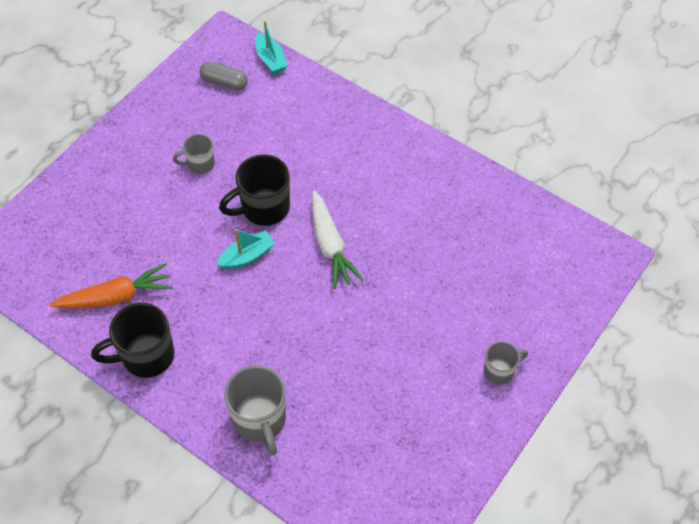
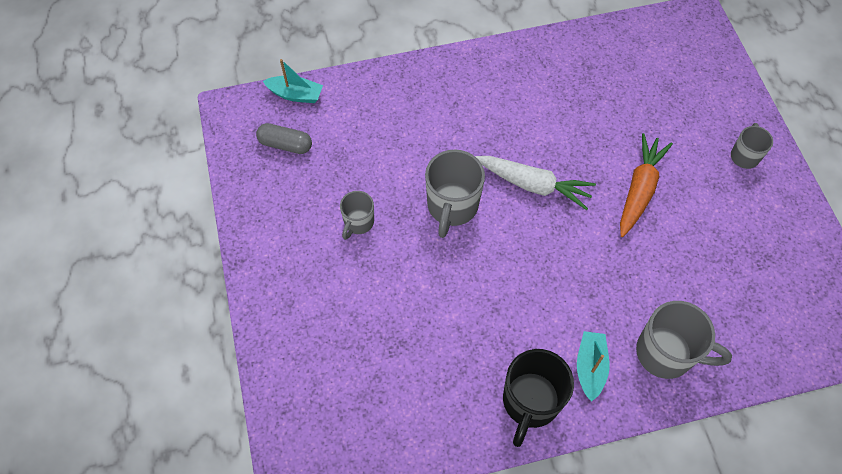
camera: 50 degrees left, 5 degrees up
orange carrot [49,263,173,308] -> orange carrot moved to [620,133,673,237]
grey capsule [200,62,248,90] -> grey capsule turned 45 degrees clockwise [256,123,312,154]
turquoise boat [216,229,275,269] -> turquoise boat moved to [577,331,610,402]
black mug [219,154,290,226] -> grey mug [425,150,485,238]

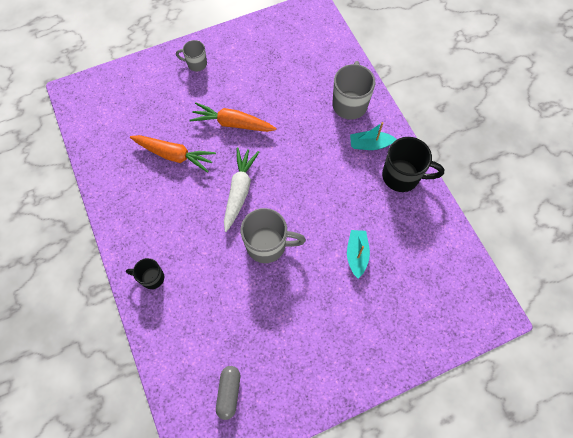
camera: 100 degrees left, 5 degrees up
turquoise boat [263,59,323,103] -> turquoise boat moved to [347,230,370,278]
grey mug [340,191,374,240] -> none
none -> black mug [126,258,164,289]
none -> orange carrot [130,135,216,173]

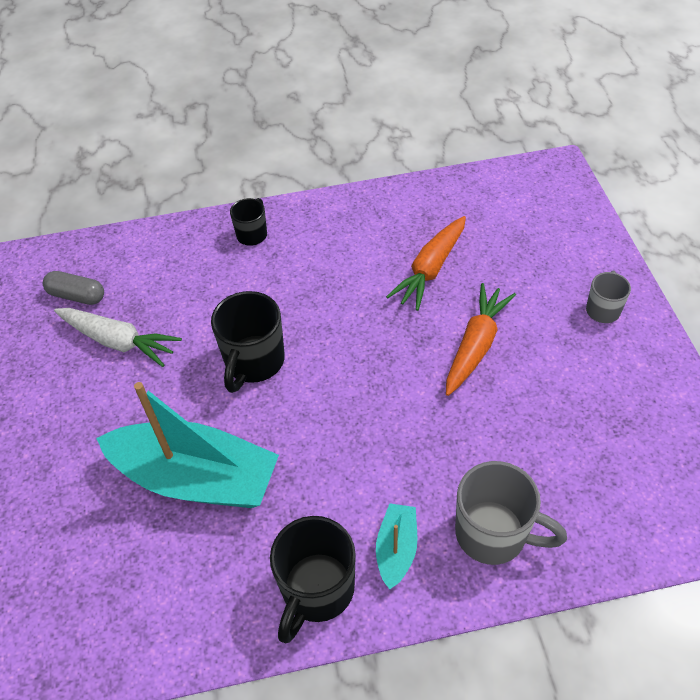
camera: 105 degrees right, 15 degrees down
white carrot [224,147,259,232] -> white carrot moved to [54,308,182,367]
grey mug [241,208,306,263] -> black mug [211,291,285,393]
turquoise boat [347,230,370,278] -> turquoise boat [96,382,279,508], size x2.19

